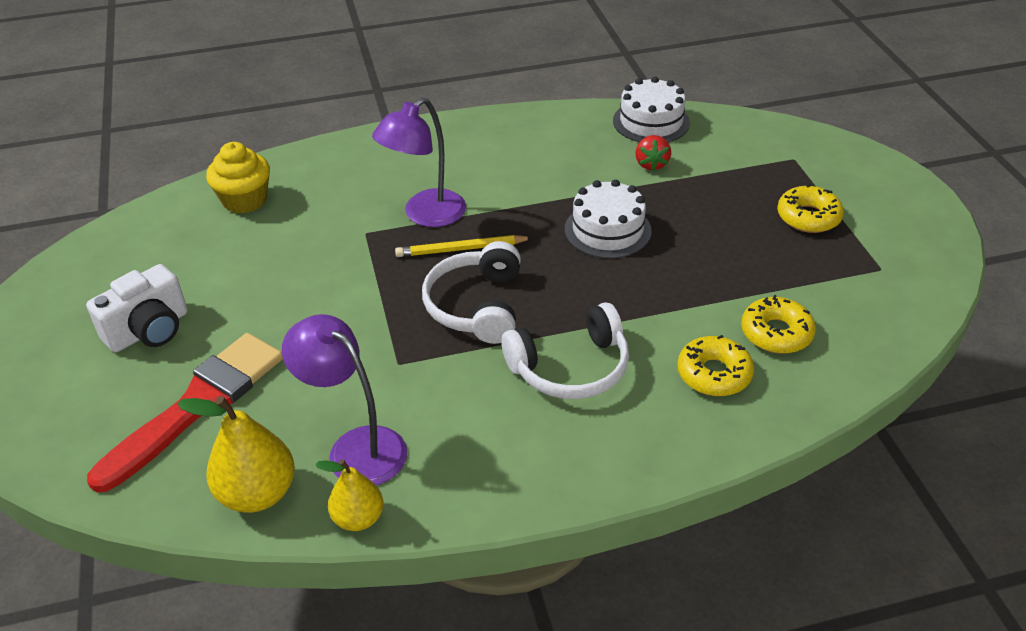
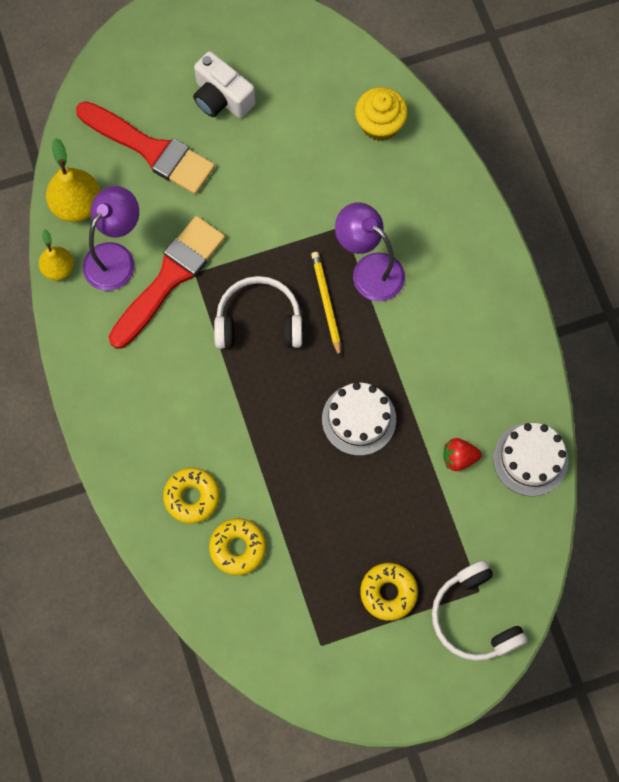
camera: 85 degrees right, 30 degrees up
white headphones [501,302,629,399] -> white headphones moved to [432,560,528,661]
none -> red brush [109,216,225,349]

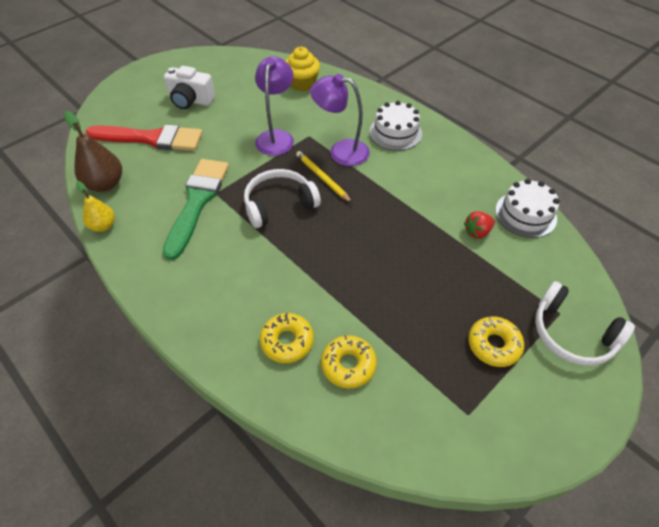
camera: 25 degrees left, 20 degrees down
yellow pear [46,138,100,222] -> brown pear [64,111,122,192]
purple lamp [83,186,139,291] -> purple lamp moved to [255,56,294,156]
red brush [109,216,225,349] -> green brush [163,159,229,260]
white cake [322,382,396,456] -> white cake moved to [369,101,422,151]

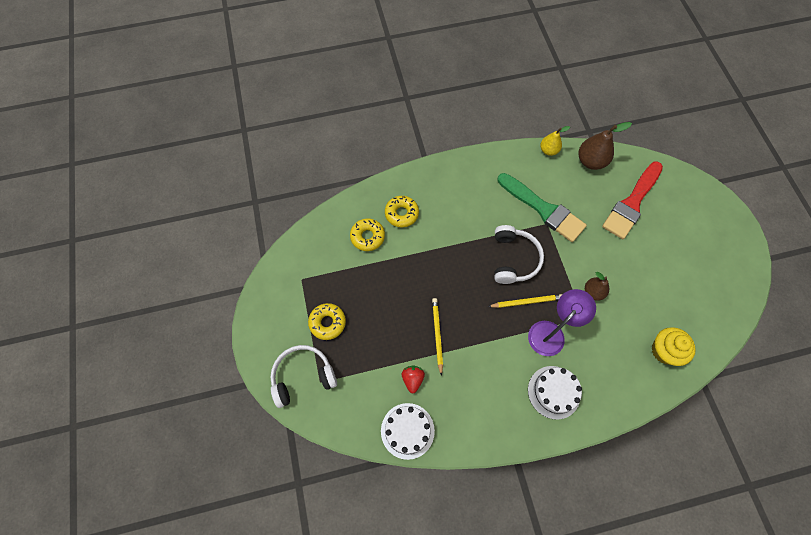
camera: 120 degrees right, 15 degrees up
white camera [164,66,215,109] -> none
purple lamp [255,56,294,156] -> brown pear [585,272,609,301]
none -> yellow pencil [432,298,443,376]

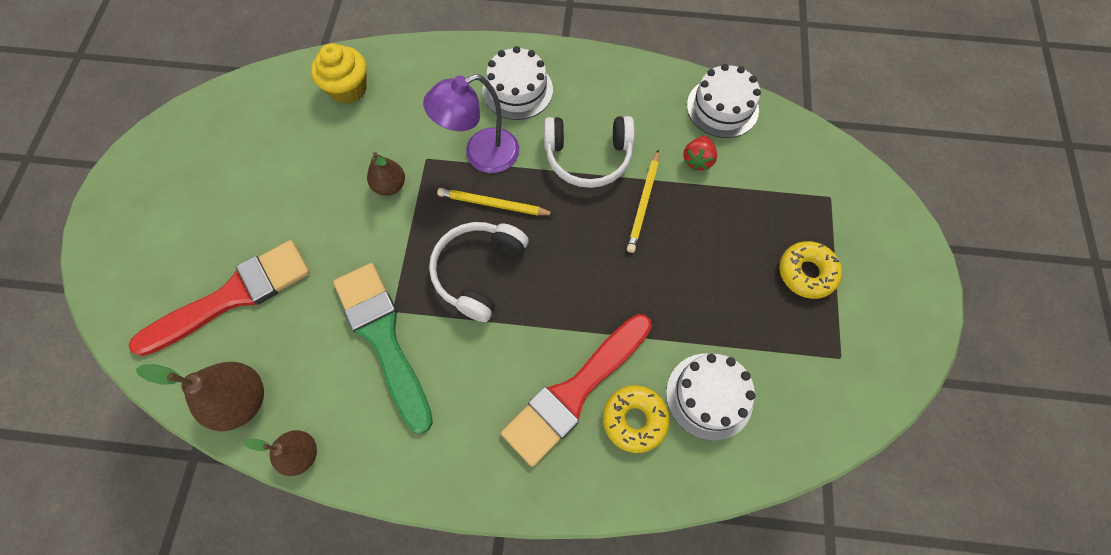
camera: 160 degrees left, 0 degrees up
white headphones [270,345,337,408] -> white headphones moved to [544,116,635,188]
yellow donut [350,218,385,251] -> white cake [666,354,755,441]
yellow pear [540,126,570,156] -> brown pear [244,430,317,476]
none -> red brush [501,314,652,467]

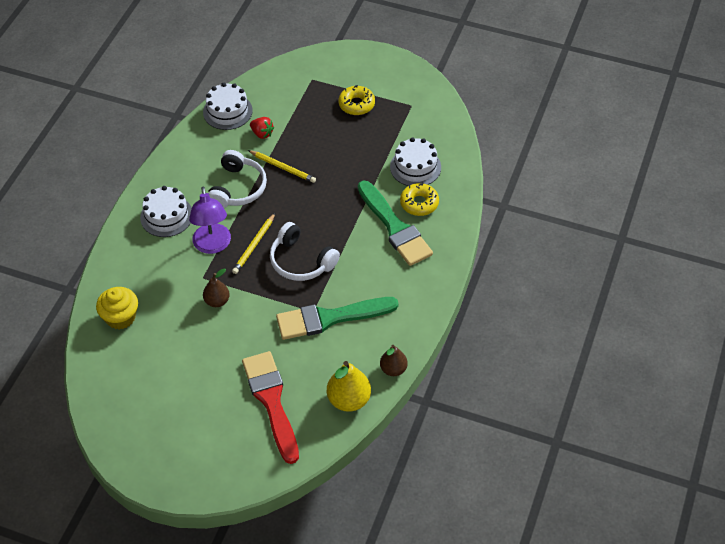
camera: 75 degrees left, 15 degrees down
brown pear [136,362,264,431] -> yellow pear [327,361,371,412]
red brush [501,314,652,467] -> green brush [358,181,433,266]

